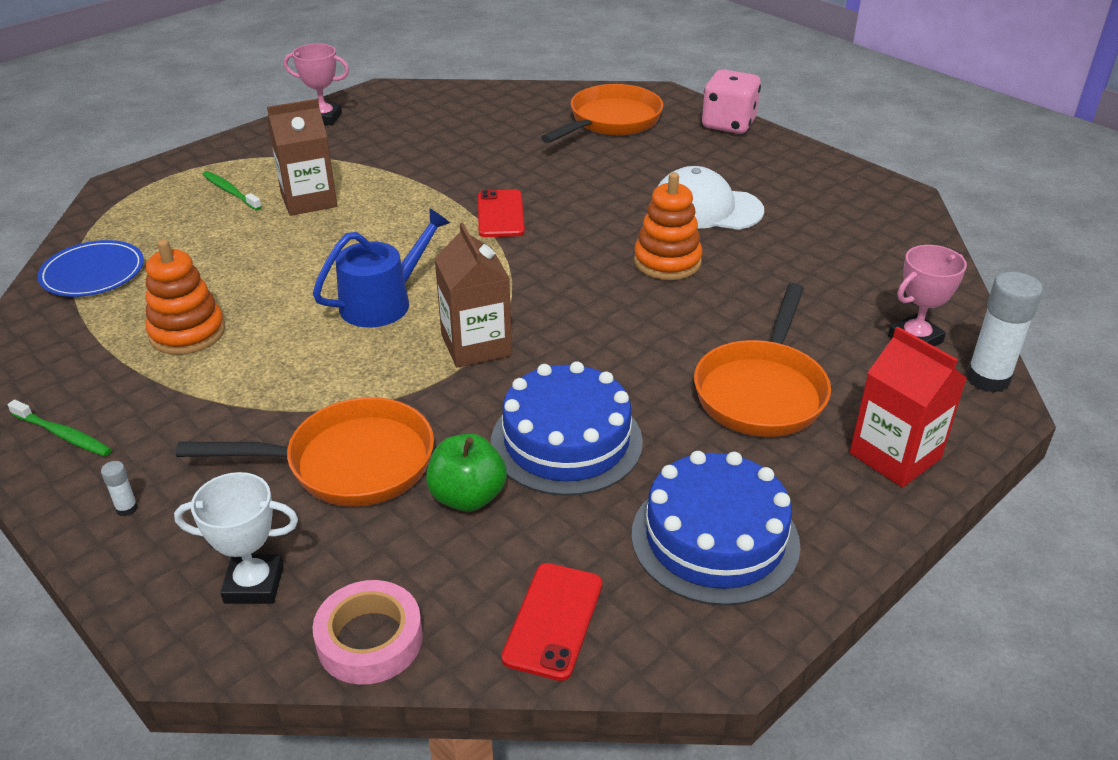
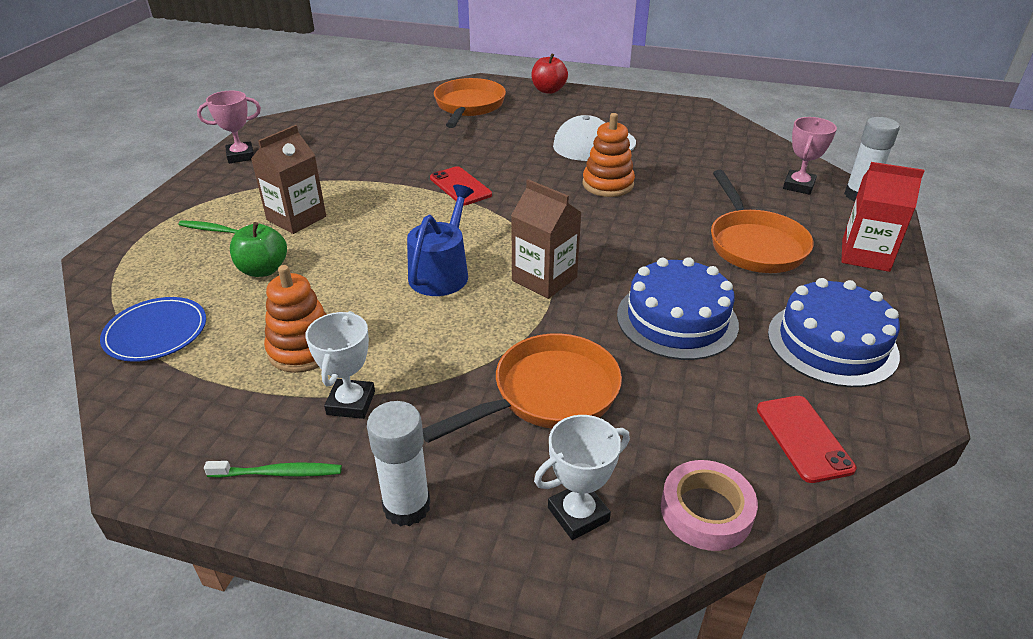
camera: 30 degrees left, 0 degrees up
white glue stick [101,461,138,516] -> white glue stick [367,401,430,527], size x2.33
green apple [426,434,507,512] -> green apple moved to [230,222,287,277]
pink dice [702,69,761,134] -> red apple [532,53,568,94]
none -> white trophy [305,311,375,419]

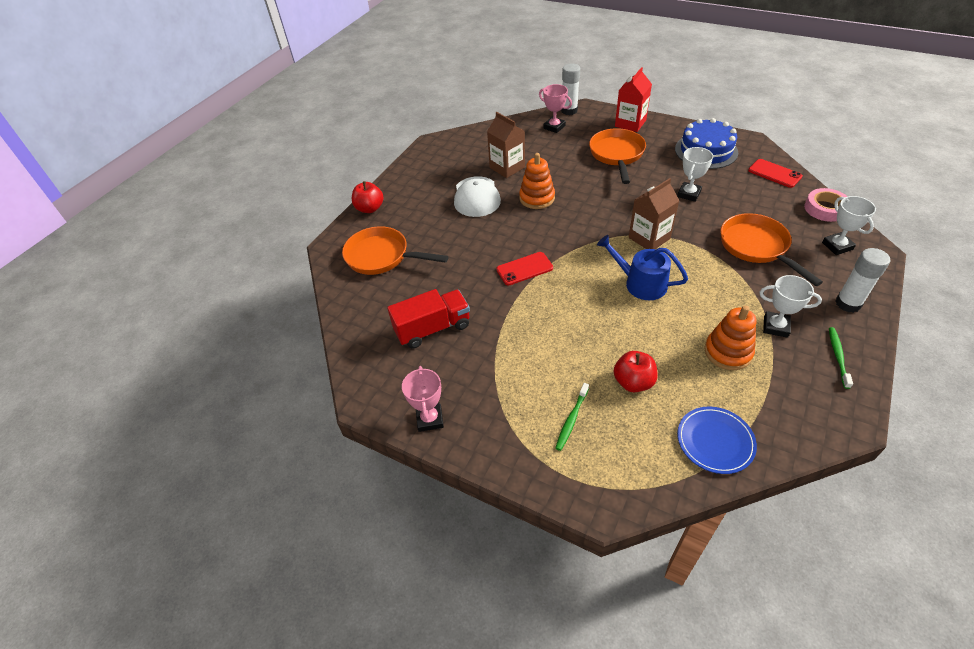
camera: 75 degrees left, 10 degrees up
green apple [230,222,287,277] -> red apple [614,351,658,392]
brown carton [251,125,326,234] -> brown carton moved to [487,112,525,178]
blue cake [617,257,739,360] -> white trophy [677,147,713,202]
orange pan [711,170,814,273] -> orange pan turned 90 degrees counterclockwise [589,128,646,184]
red phone [757,396,856,483] -> red phone turned 45 degrees clockwise [748,159,803,188]
none -> red truck [387,289,470,348]

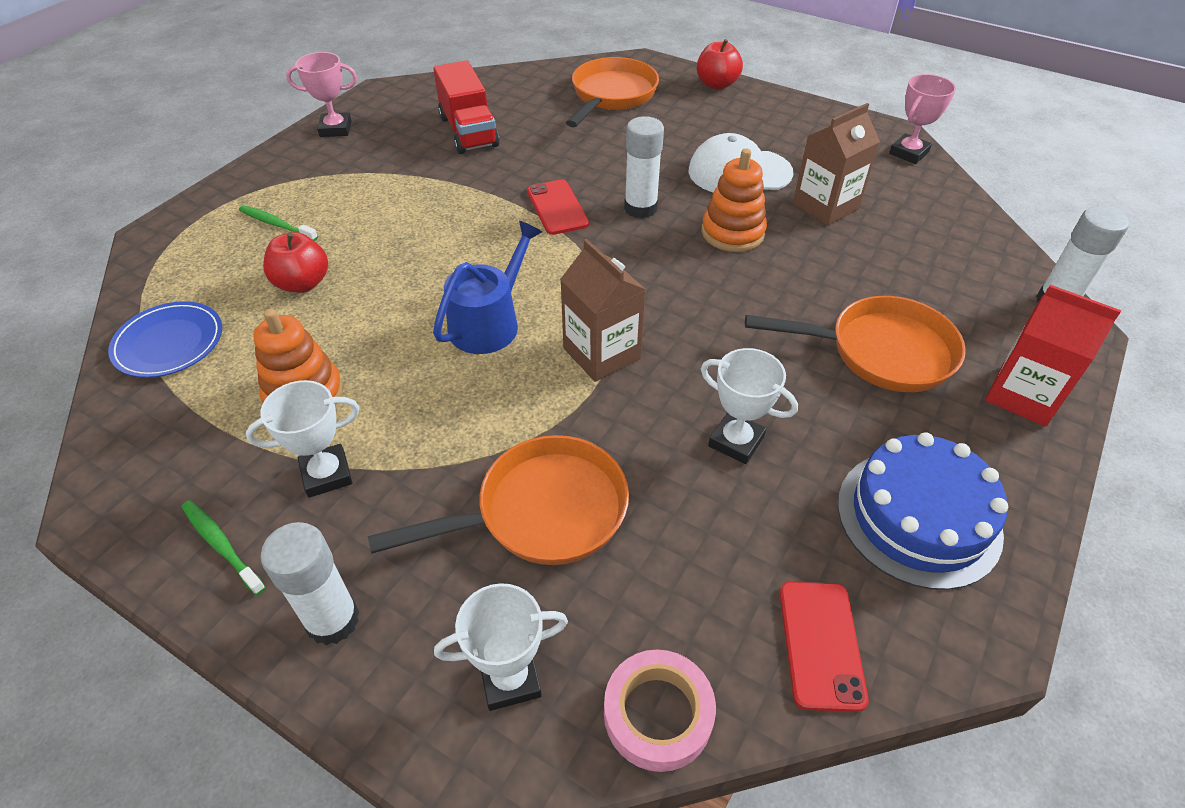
camera: 90 degrees right, 0 degrees up
pink trophy [539,84,572,133] -> pink trophy moved to [889,74,956,164]
red phone [748,159,803,188] -> red phone turned 45 degrees counterclockwise [779,582,869,712]
white trophy [760,275,822,338] -> white trophy turned 45 degrees clockwise [246,380,359,498]
green toothbrush [829,327,853,389] -> green toothbrush turned 150 degrees counterclockwise [181,500,266,595]
none -> white glue stick [624,116,664,219]

